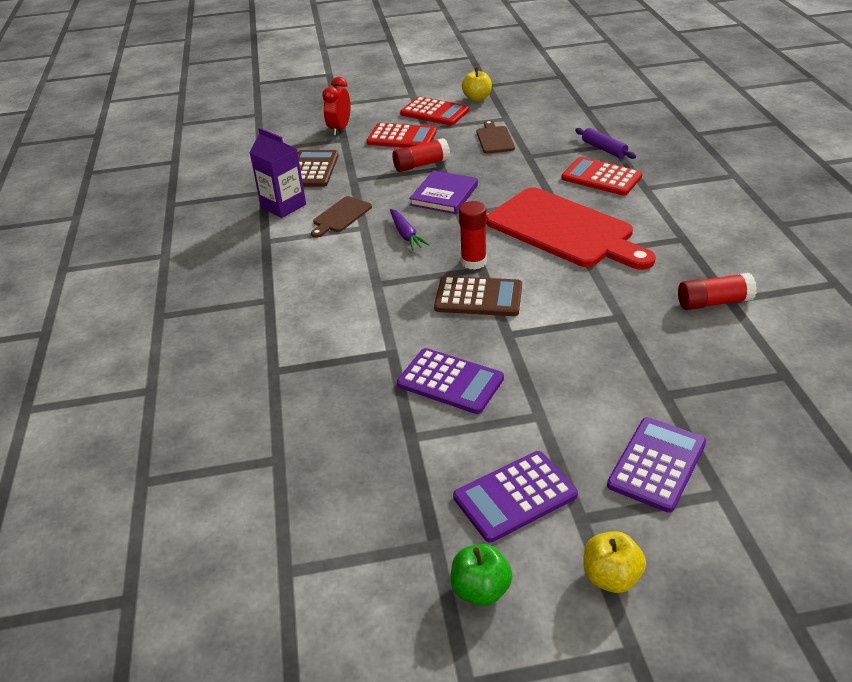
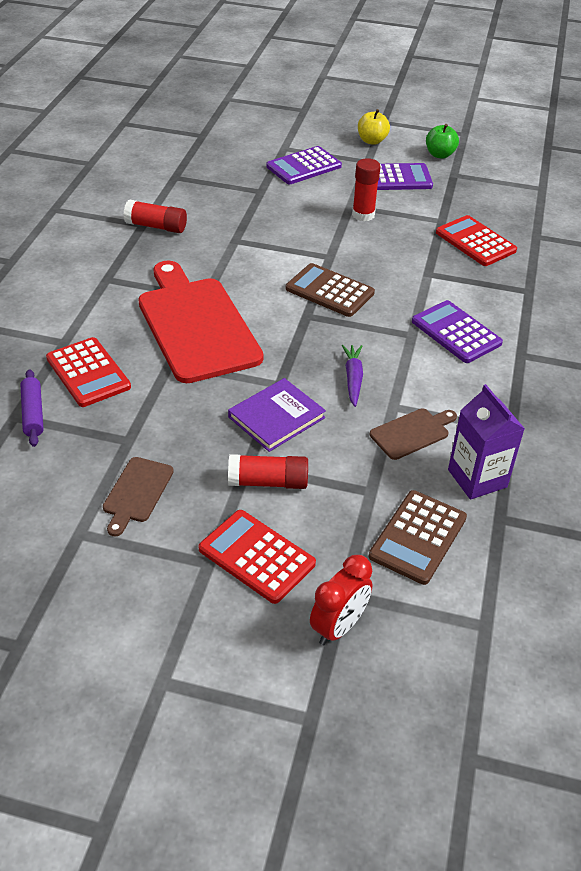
camera: 160 degrees left, 5 degrees up
purple calculator [397,348,504,414] -> purple calculator moved to [412,300,503,363]
red calculator [400,96,469,125] -> red calculator moved to [436,215,517,266]
red glue stick [459,201,487,270] -> red glue stick moved to [352,158,380,221]
yellow apple [462,68,492,101] -> none

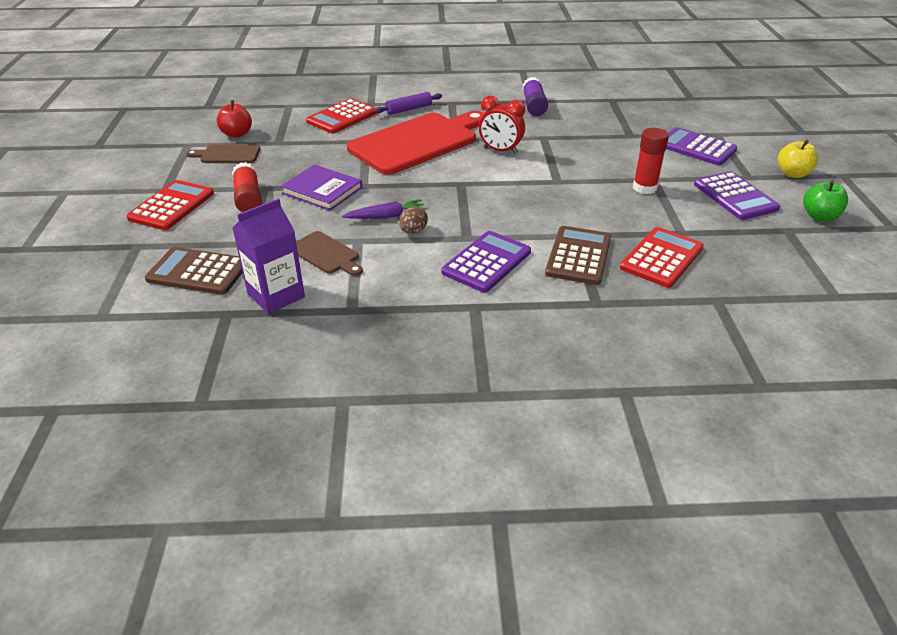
camera: 75 degrees right, 5 degrees down
purple rolling pin [20,369,44,447] -> purple rolling pin moved to [374,92,442,115]
red glue stick [123,200,187,233] -> purple glue stick [522,77,548,116]
brown calculator [285,263,375,317] -> brown calculator moved to [545,226,611,285]
red clock [310,555,372,645] -> red clock moved to [479,96,525,154]
none -> red apple [216,100,252,138]
none -> brown egg [399,206,428,233]

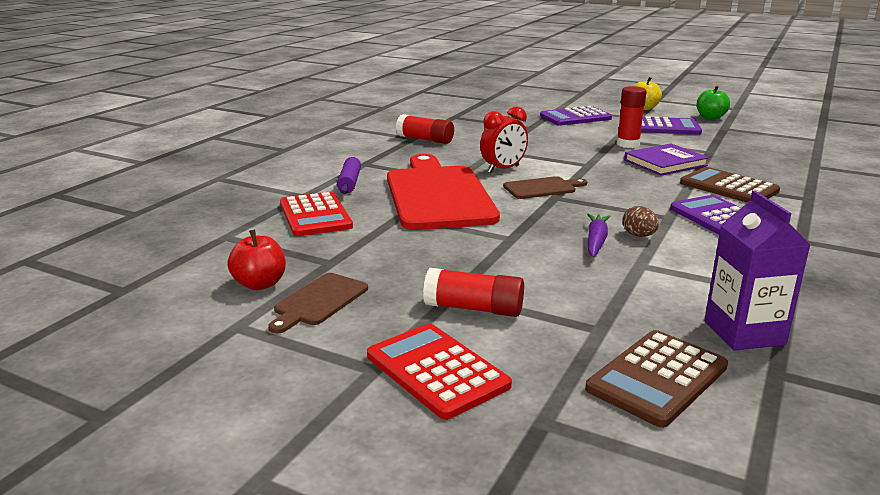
camera: 60 degrees left, 15 degrees down
purple book [280,165,363,211] -> purple book moved to [624,143,709,176]
brown cutting board [296,231,363,276] -> brown cutting board moved to [503,176,587,199]
purple glue stick [522,77,548,116] -> red glue stick [396,114,454,144]
red calculator [620,227,704,288] -> none

